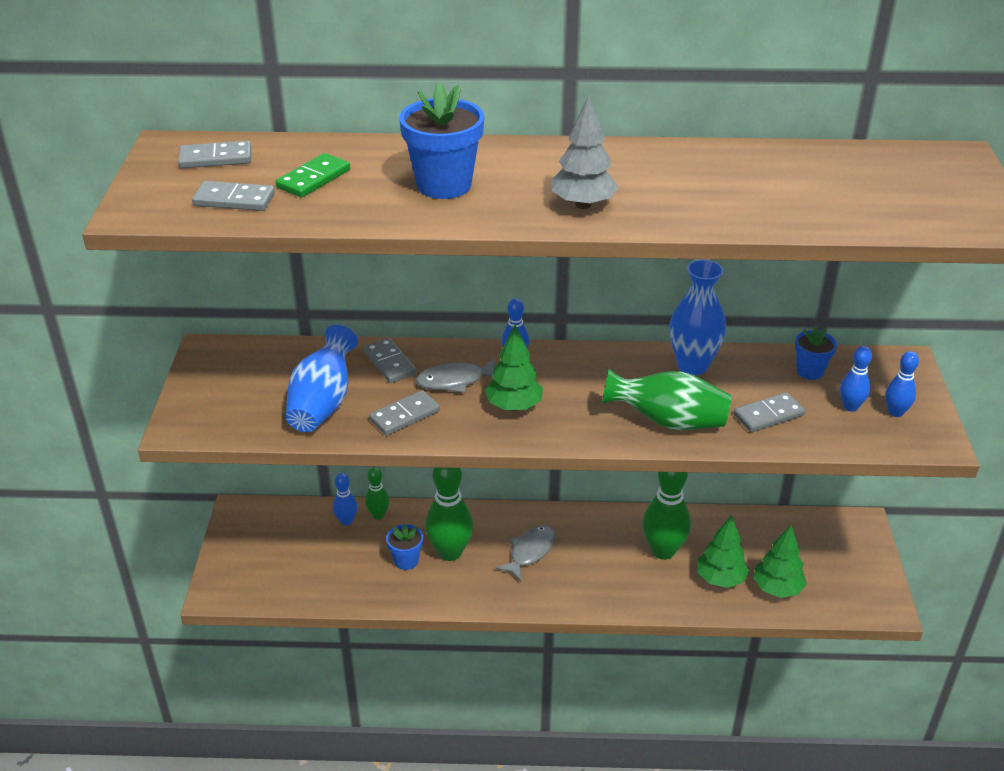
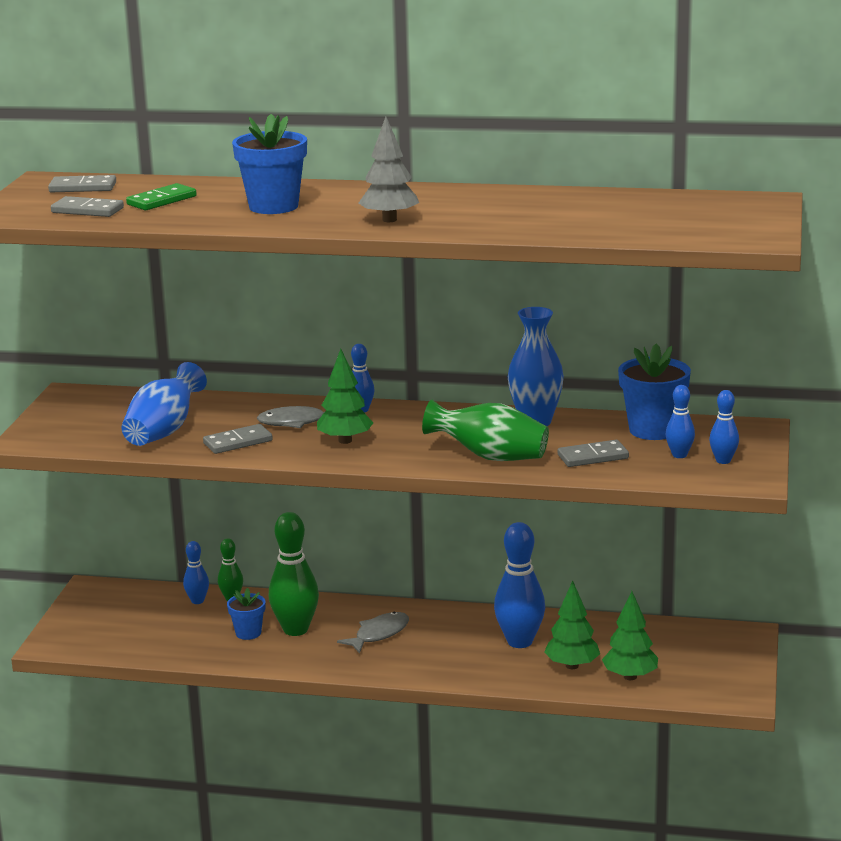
camera: 10 degrees right, 15 degrees down
grey domino [363,338,417,383] -> none
green bowling pin [642,472,691,560] -> blue bowling pin [494,522,545,648]
blue flower pot [795,325,837,380] -> blue flower pot [618,344,691,440], size x1.74

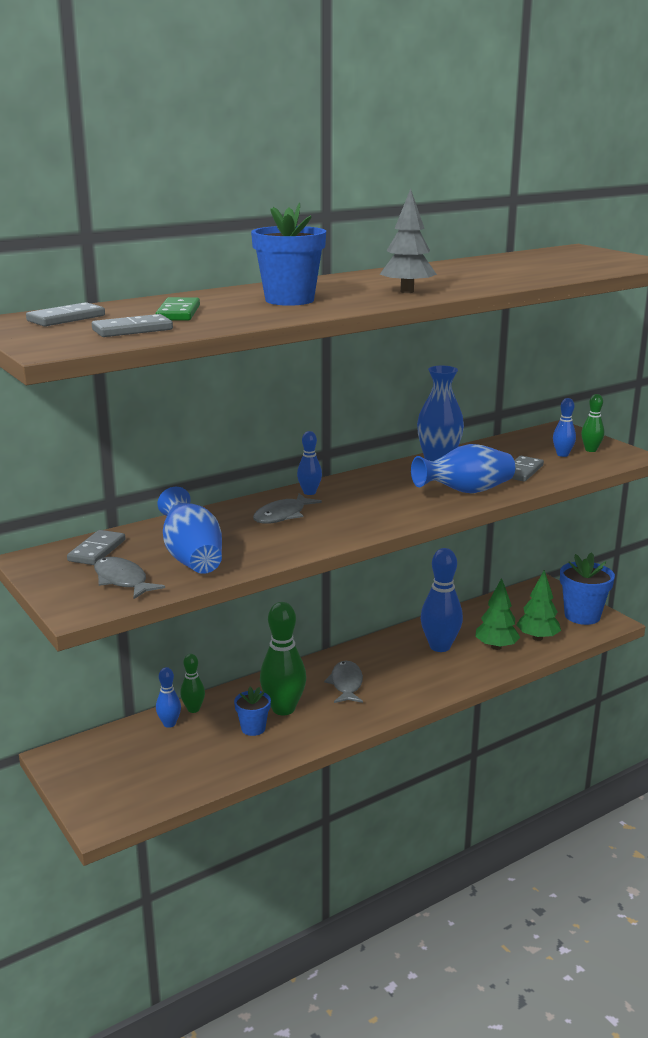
camera: 45 degrees left, 0 degrees up
grey domino [203,424,273,454] -> grey domino moved to [67,530,126,565]
green tree [317,349,373,444] -> none
green vase [422,400,549,461] -> blue vase [411,444,515,494]
blue flower pot [618,344,691,440] -> blue flower pot moved to [560,552,615,625]
blue bowling pin [709,390,739,464] -> green bowling pin [581,394,604,452]
none -> grey fish [94,557,165,599]

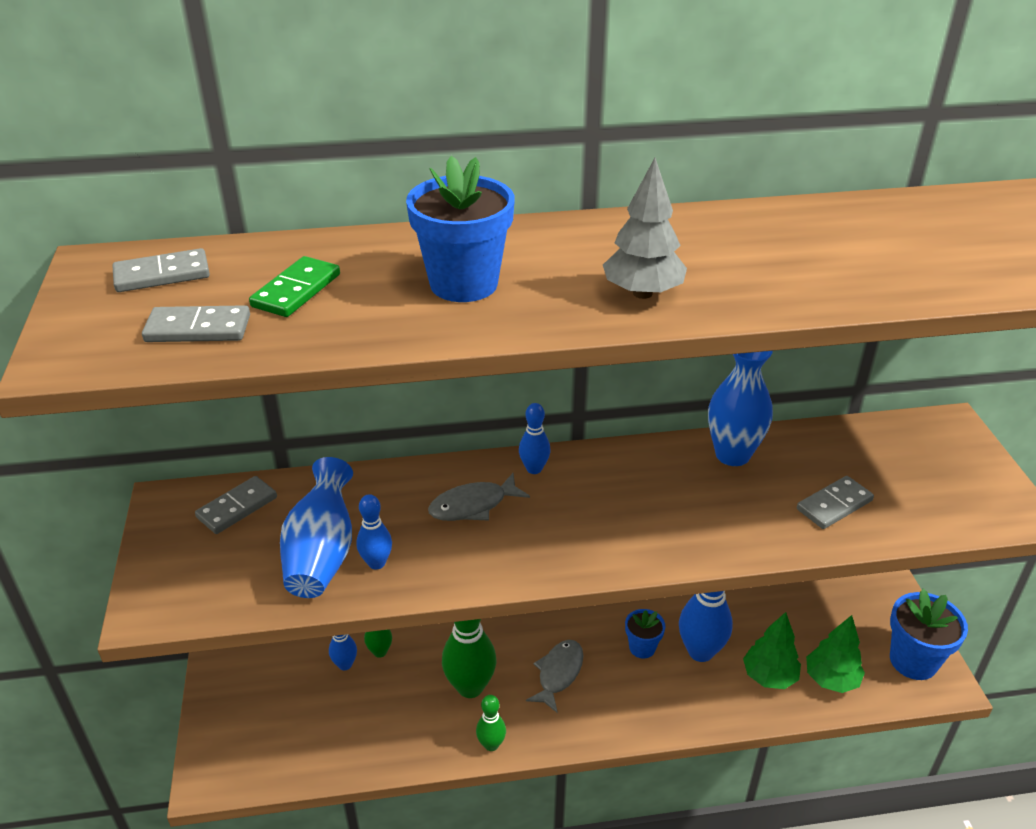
camera: 25 degrees right, 15 degrees up
grey fish [94,557,165,599] -> none
blue flower pot [234,687,271,736] -> blue flower pot moved to [625,609,665,659]
blue vase [411,444,515,494] -> none
blue bowling pin [553,398,576,457] -> blue bowling pin moved to [356,494,392,569]
green bowling pin [581,394,604,452] -> green bowling pin moved to [476,695,506,751]

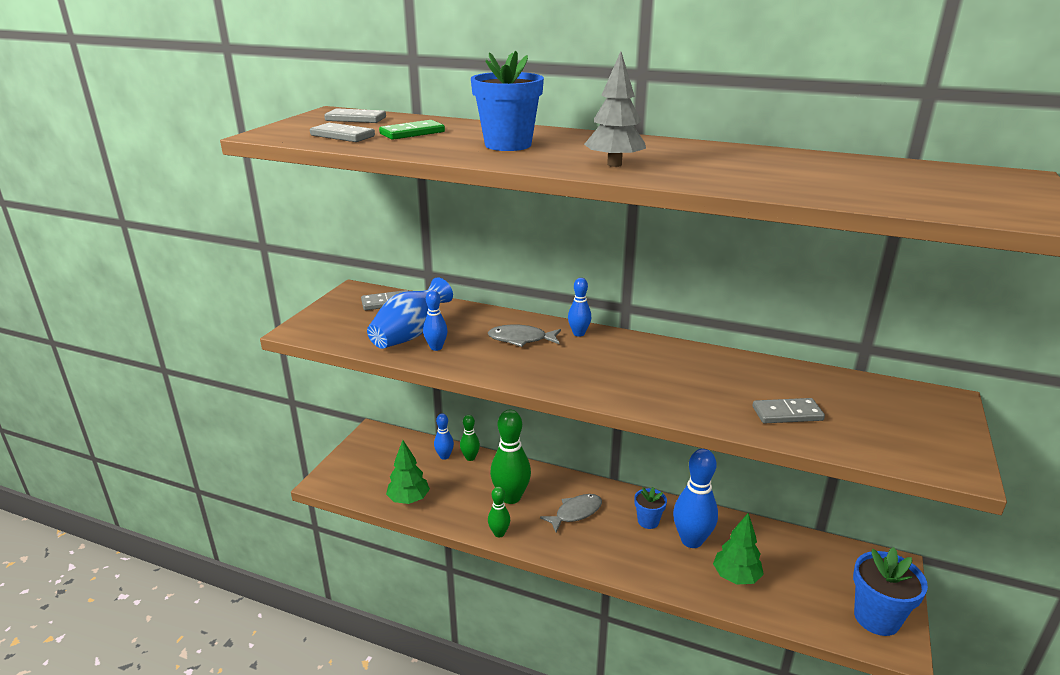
camera: 30 degrees right, 10 degrees down
blue vase [708,351,773,466] -> none
green tree [806,615,865,693] -> green tree moved to [386,440,430,504]

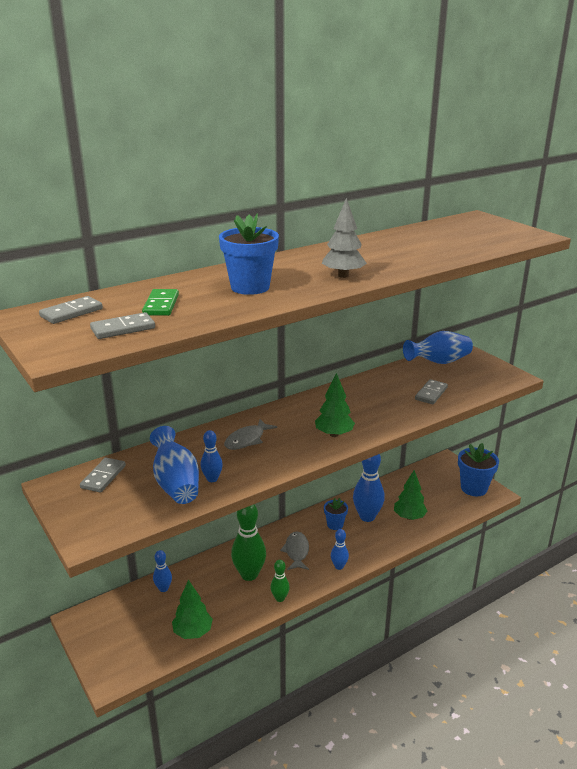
camera: 55 degrees left, 0 degrees up
green bowling pin [460,415,480,461] -> none
blue bowling pin [568,278,591,337] -> blue bowling pin moved to [331,529,349,570]
none -> green tree [315,373,355,437]
none -> blue vase [403,331,473,364]

